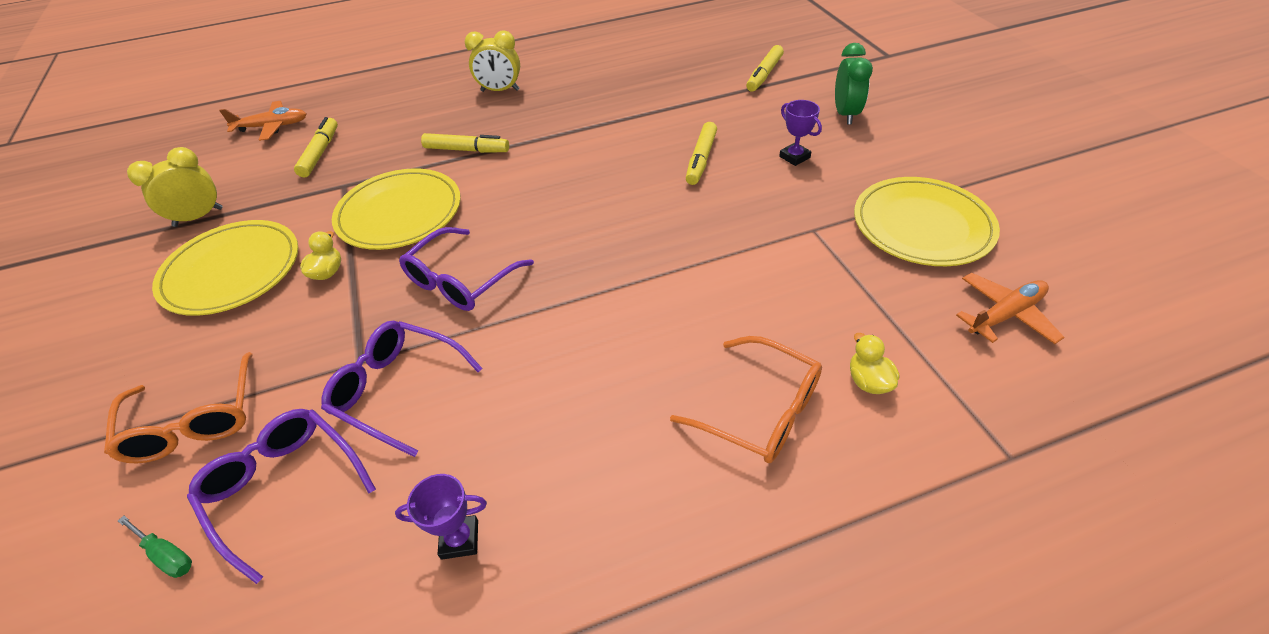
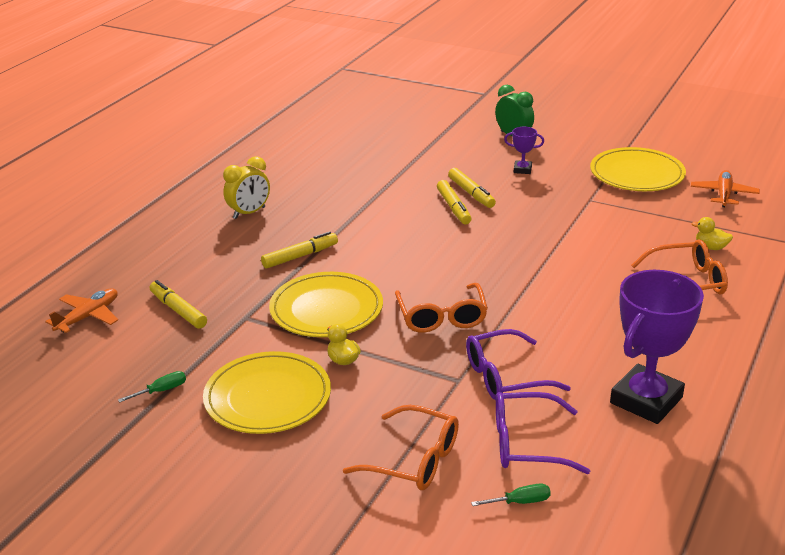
camera: 45 degrees left, 15 degrees down
yellow clock [127,147,223,227] -> green screwdriver [118,371,186,403]
purple trophy [395,474,487,560] -> purple trophy [610,270,704,424], size x2.24
purple glasses [399,227,534,311] -> orange glasses [395,283,488,333]
yellow marker [746,45,784,92] -> yellow marker moved to [437,180,472,224]

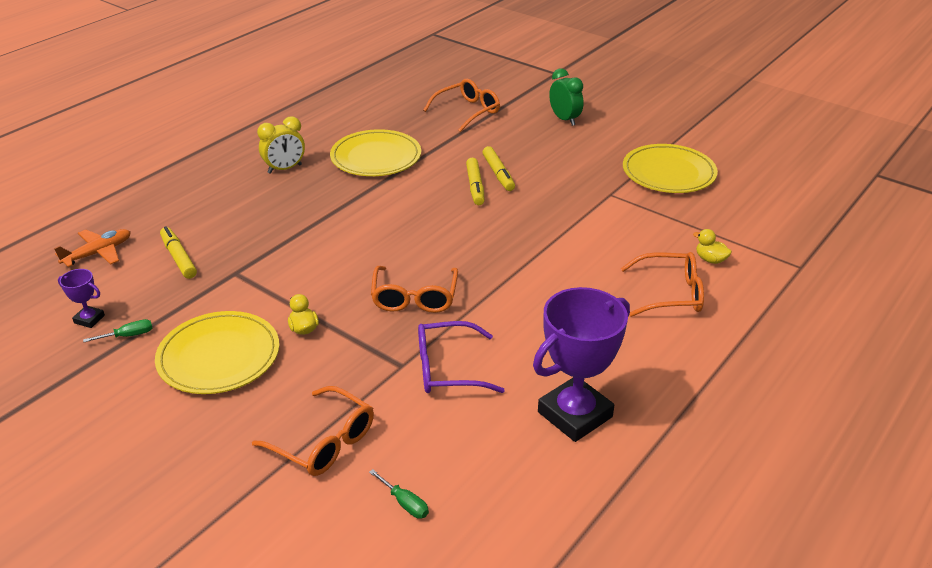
camera: 10 degrees right, 5 degrees up
yellow marker [261,231,338,268] -> none
yellow plate [269,272,383,337] -> yellow plate moved to [330,129,421,176]
green screwdriver [471,484,551,506] -> green screwdriver turned 45 degrees clockwise [369,469,429,519]
purple glasses [496,392,590,474] -> none
purple trophy [504,127,544,174] -> purple trophy moved to [58,269,105,328]
orange plane [691,170,760,207] -> none
none -> orange glasses [423,79,500,132]

